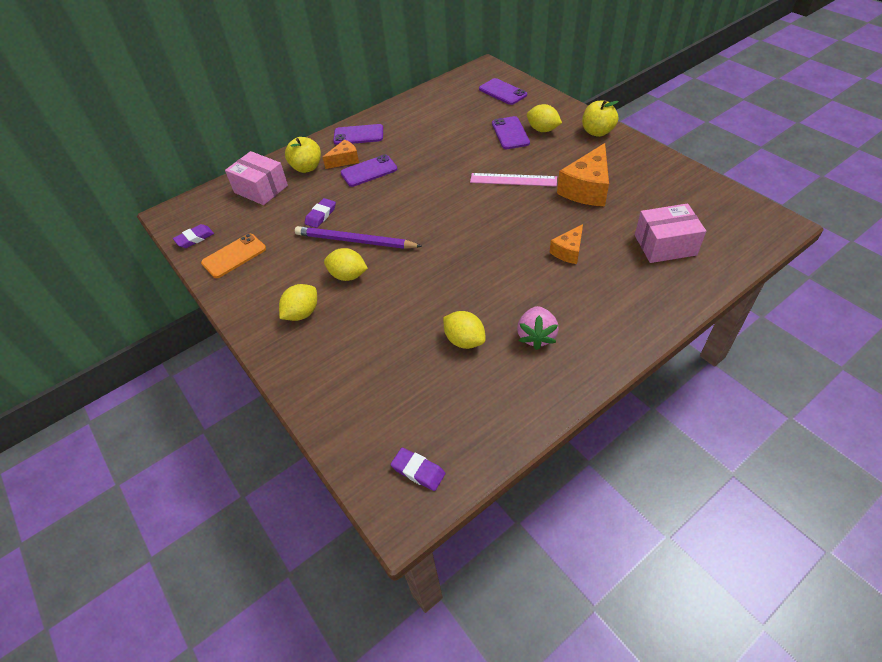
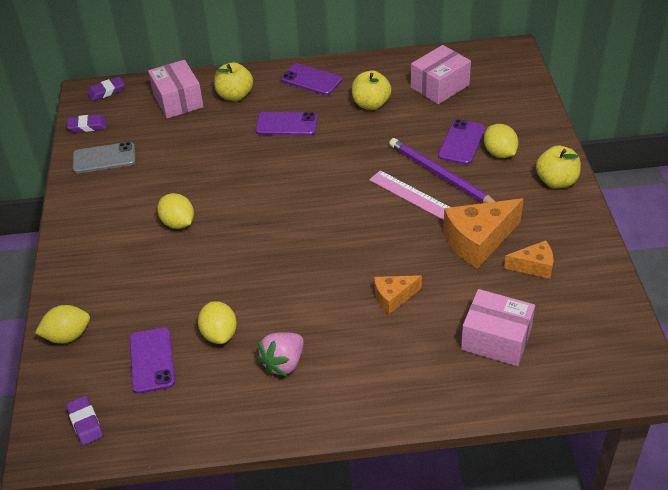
camera: 30 degrees right, 5 degrees down
orange phone [201,234,266,278] -> grey phone [73,142,136,174]
yellow lemon [279,284,317,321] -> yellow lemon moved to [35,305,90,344]
purple pencil [295,226,422,249] -> purple pencil moved to [389,138,496,203]
purple eraser [305,198,336,228] -> purple eraser moved to [87,77,125,101]
orange cheese [323,139,359,169] -> orange cheese moved to [504,240,553,279]
purple phone [479,78,527,105] -> purple phone moved to [129,327,175,394]
none -> yellow apple [352,70,392,110]
none -> pink box [411,45,471,104]

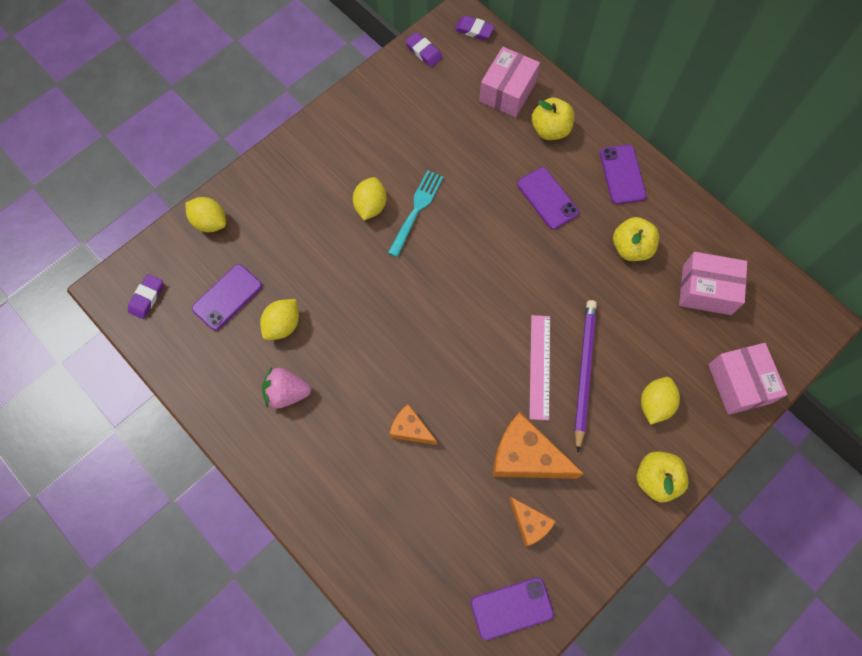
camera: 50 degrees right, 25 degrees up
grey phone [73,142,136,174] -> none
purple phone [438,119,485,165] -> purple phone moved to [471,577,554,640]
pink box [461,289,535,366] -> pink box moved to [708,343,787,415]
none -> turquoise fork [388,170,444,257]

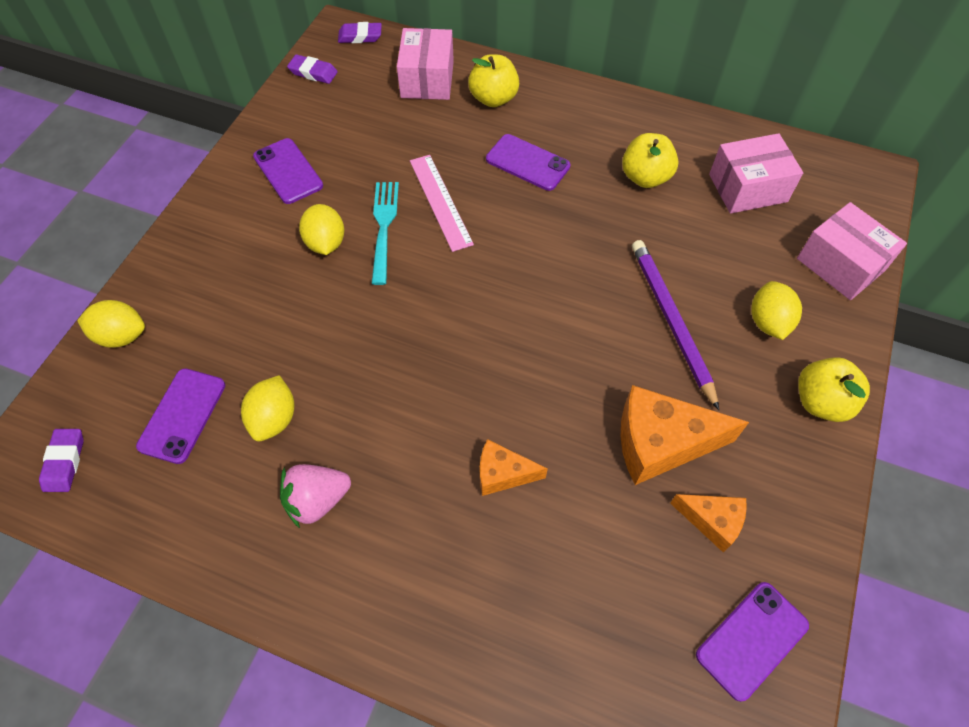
camera: 25 degrees left, 10 degrees down
pink ruler [529,315,550,420] -> pink ruler moved to [410,155,474,252]
purple phone [600,145,646,204] -> purple phone moved to [253,138,323,204]

